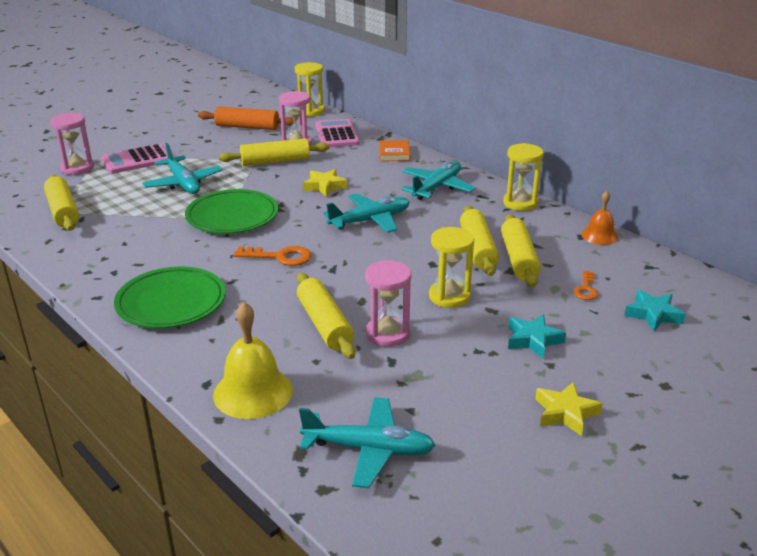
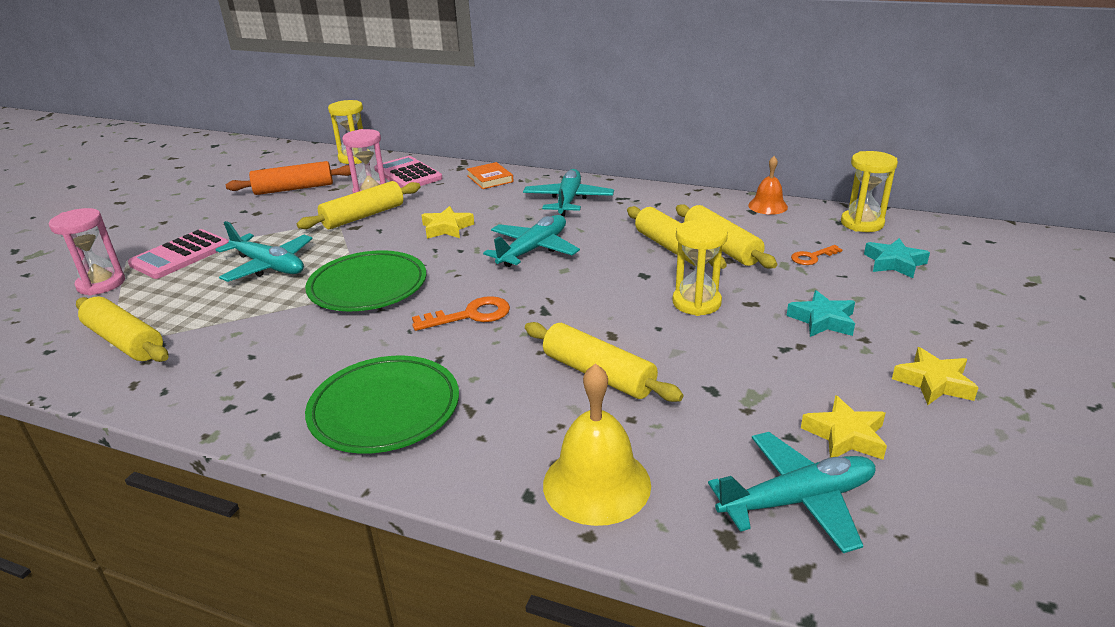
camera: 25 degrees left, 0 degrees up
pink hourglass [365,260,412,347] -> none
yellow hourglass [503,143,544,211] -> yellow hourglass moved to [841,151,898,232]
orange key [574,271,598,300] -> orange key turned 75 degrees clockwise [791,245,843,265]
none -> yellow star [801,395,887,460]

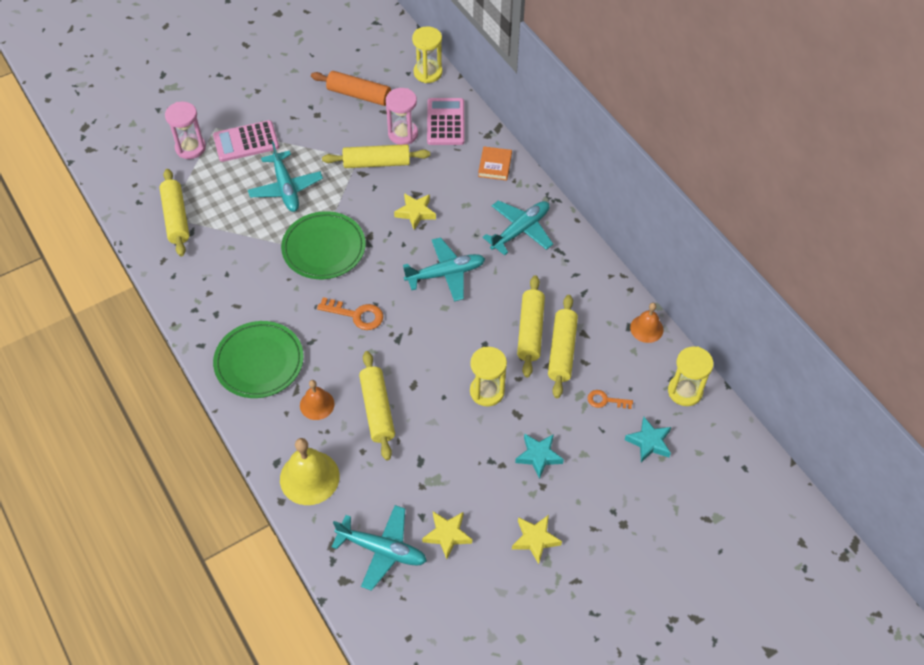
camera: 35 degrees right, 25 degrees up
none -> orange bell [300,380,335,420]

